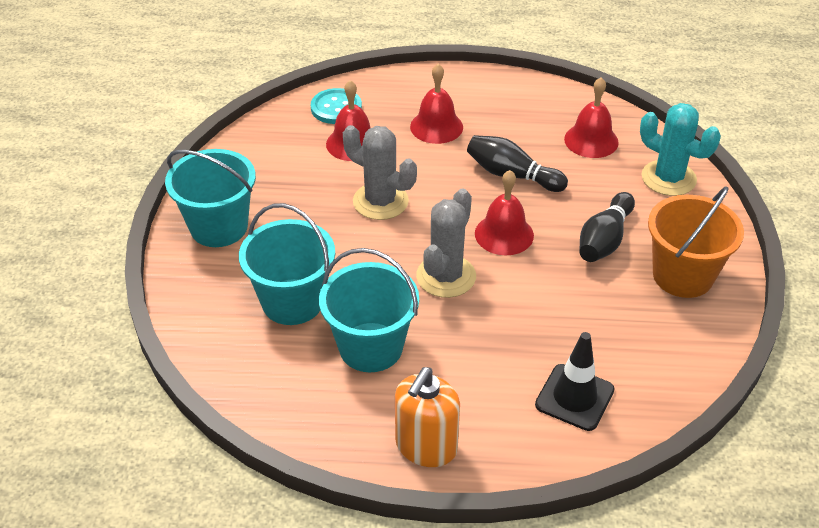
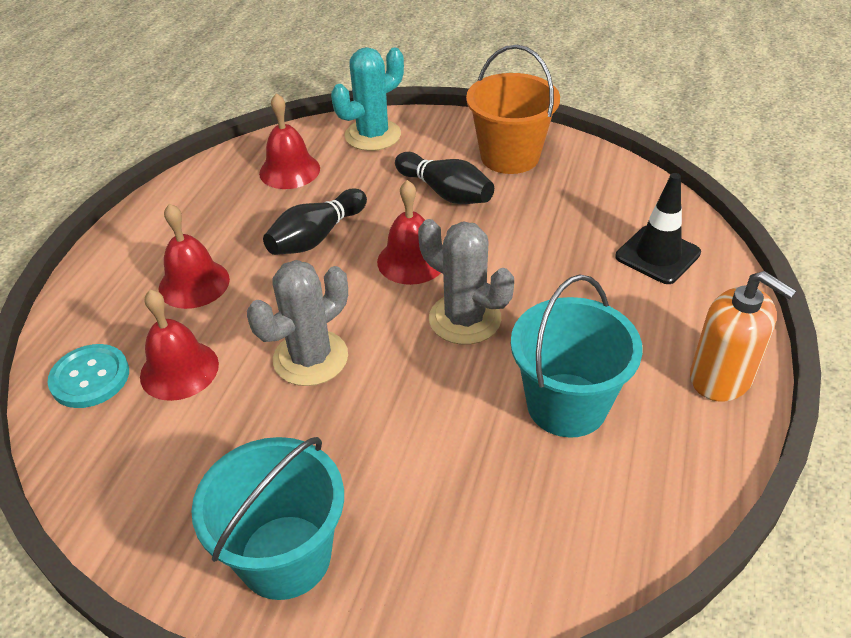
camera: 75 degrees left, 0 degrees up
turquoise bucket [239,203,335,325] -> none

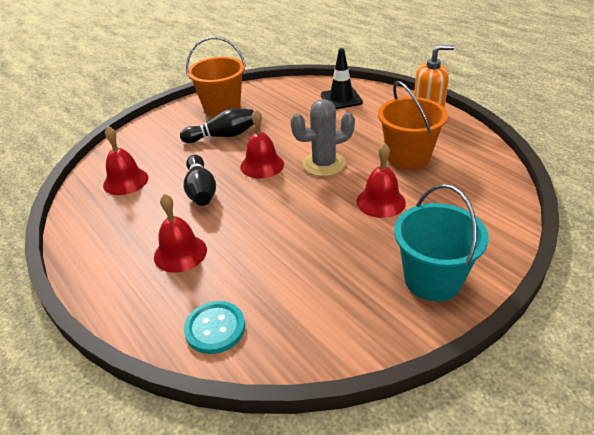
camera: 55 degrees left, 5 degrees down
red bell [140,289,219,401] -> red bell moved to [357,143,406,218]
grey cactus [247,260,348,386] -> none
turquoise cactus [331,47,404,151] -> none
turquoise bucket [511,274,643,438] -> orange bucket [378,81,448,170]

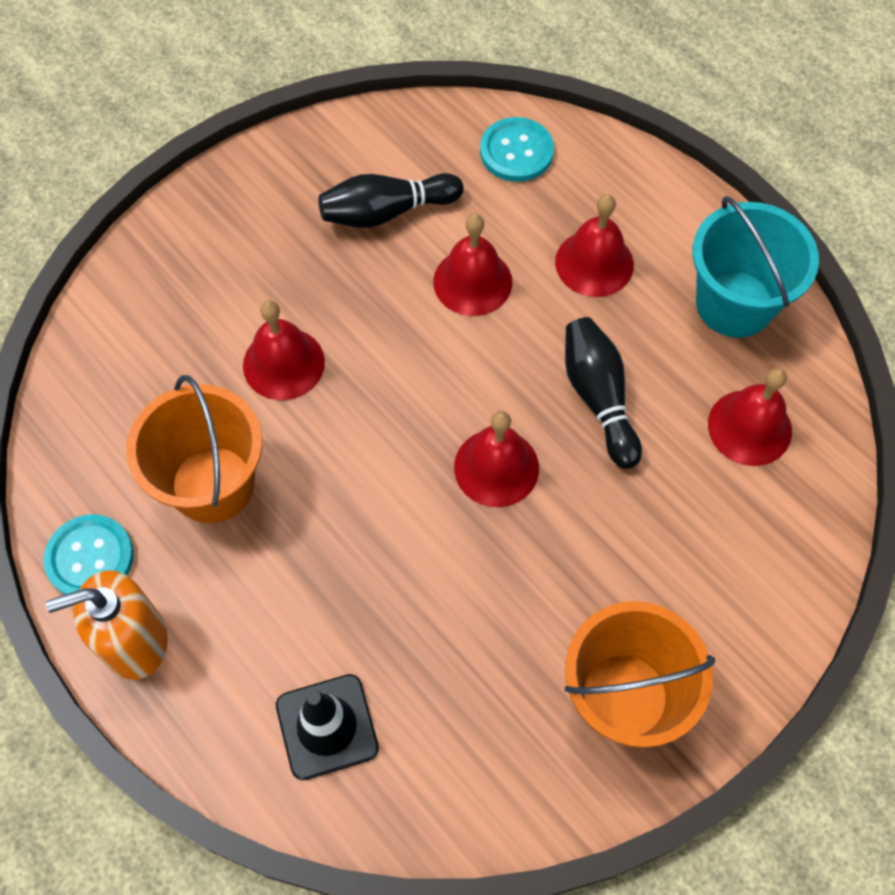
camera: 175 degrees right, 25 degrees up
black bowling pin [180,108,254,143] -> black bowling pin moved to [318,173,464,228]
grey cactus [291,99,355,177] -> none
turquoise bucket [394,184,489,302] -> turquoise bucket moved to [693,196,819,338]
none -> turquoise button [44,514,134,595]
none -> red bell [433,214,512,316]

